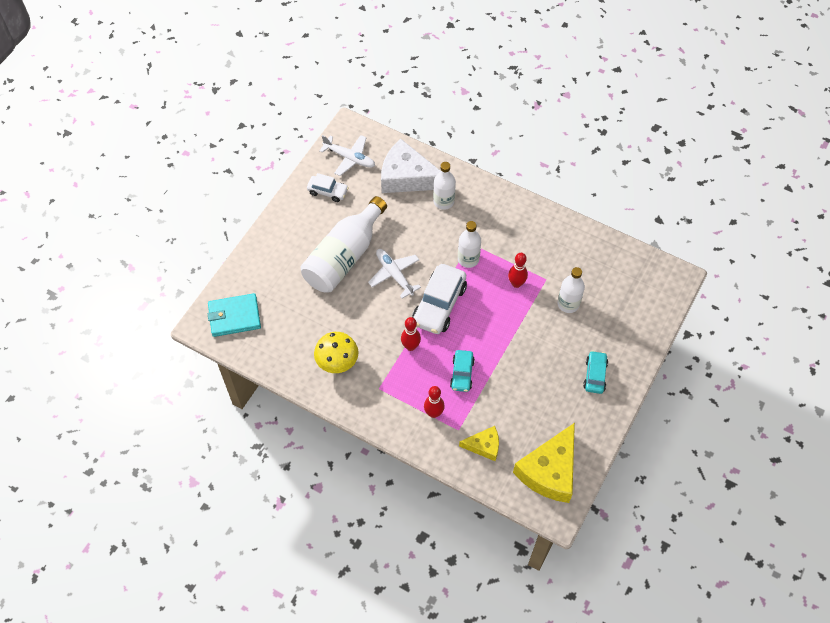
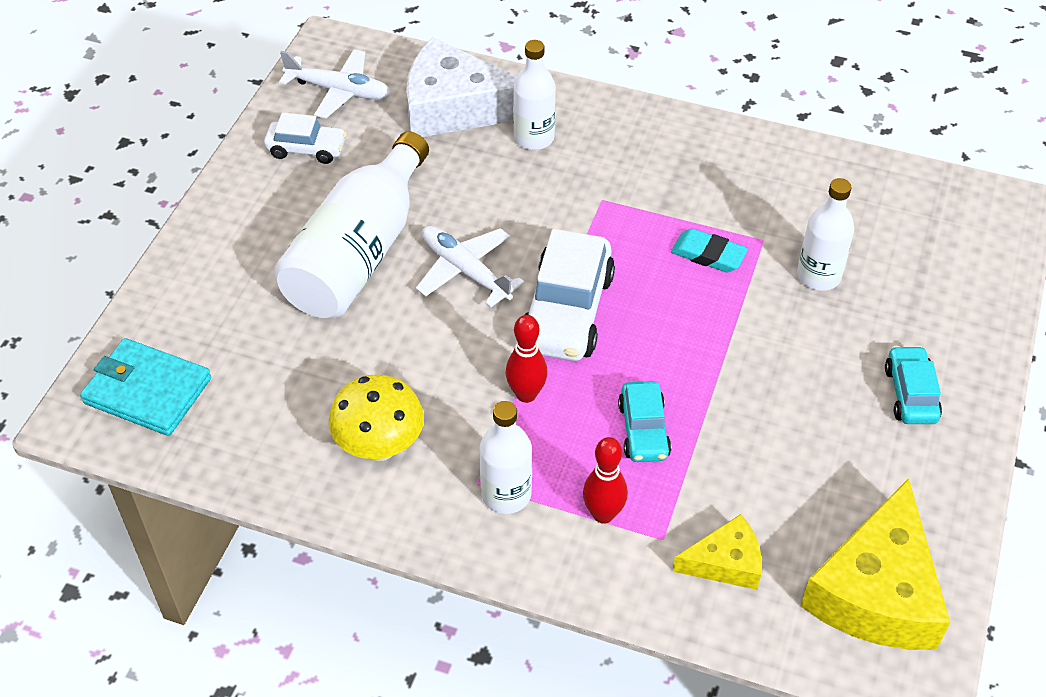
camera: 10 degrees left, 10 degrees down
turquoise wallet [208,293,261,337] -> turquoise wallet turned 45 degrees clockwise [80,338,211,436]
white bottle [458,221,481,268] -> white bottle moved to [479,401,532,514]
red bowling pin [508,253,528,288] -> turquoise eraser [671,228,748,273]

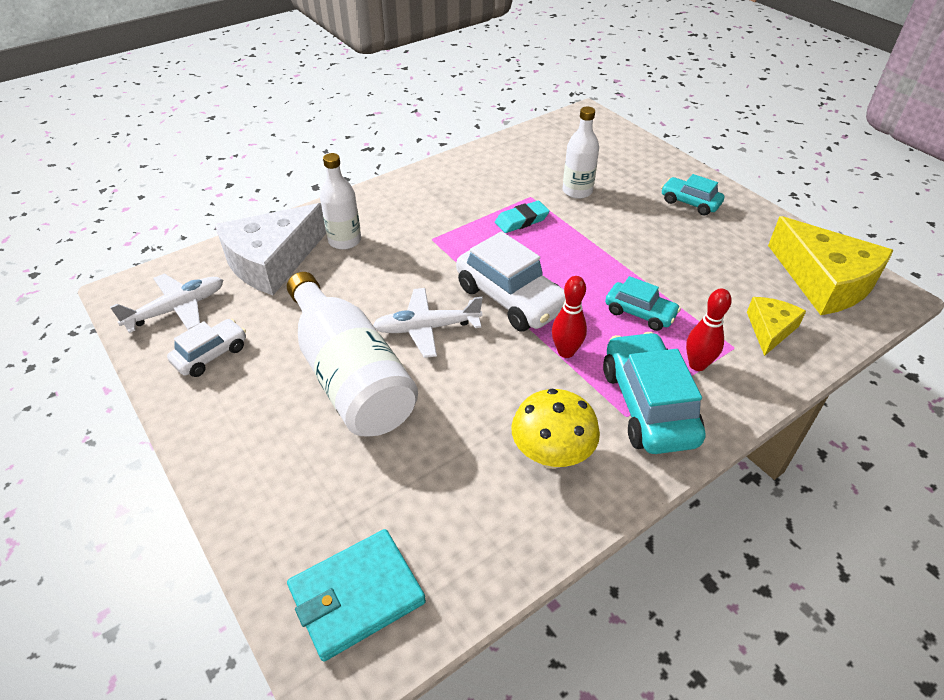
camera: 55 degrees left, 5 degrees down
white bottle [479,401,532,514] -> turquoise car [603,332,706,454]

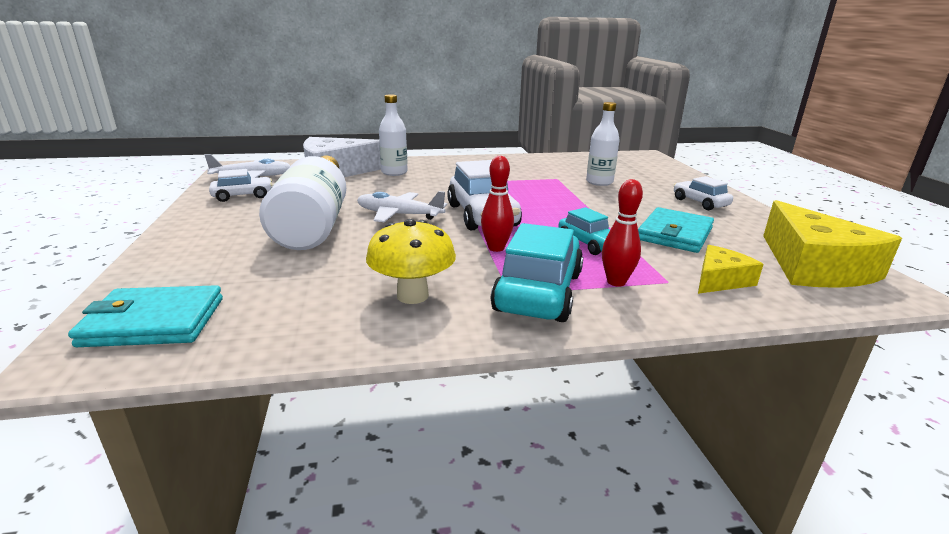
camera: 25 degrees right, 20 degrees down
turquoise eraser [495,201,550,233] -> none
turquoise car [661,174,724,215] -> white car [674,176,733,210]
none -> turquoise wallet [638,207,714,253]

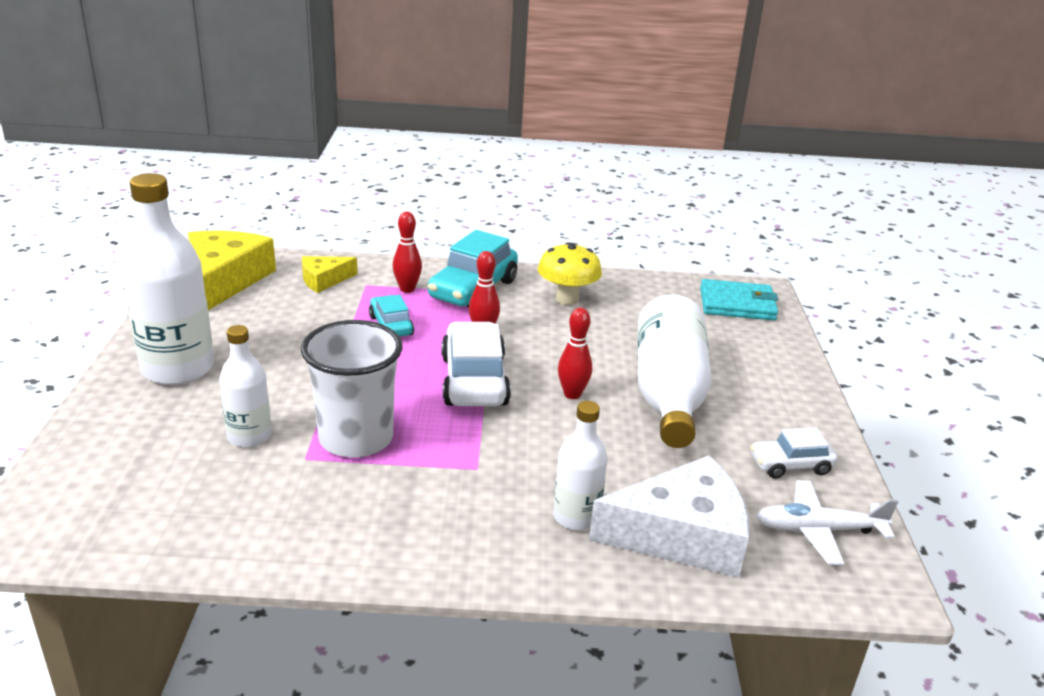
camera: 170 degrees left, 5 degrees up
white plane [357,191,447,222] -> red bowling pin [558,308,592,399]
turquoise wallet [638,207,714,253] -> none
white car [674,176,733,210] -> white bottle [122,173,214,385]
none -> white cup [301,320,403,458]

